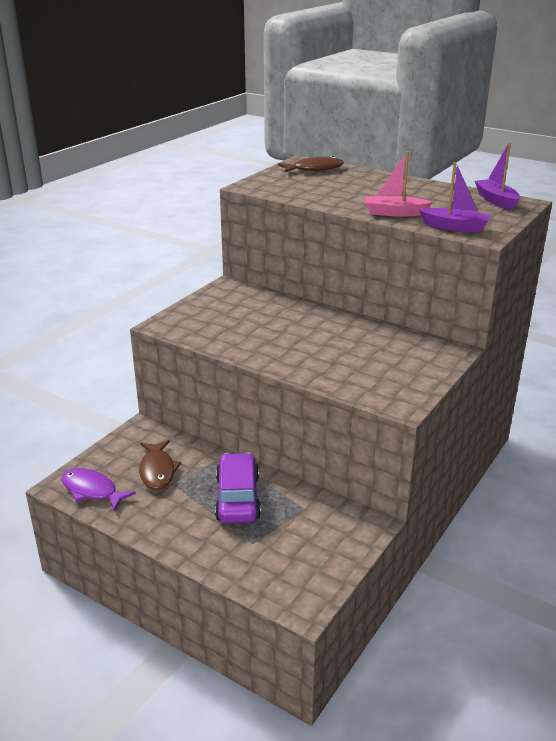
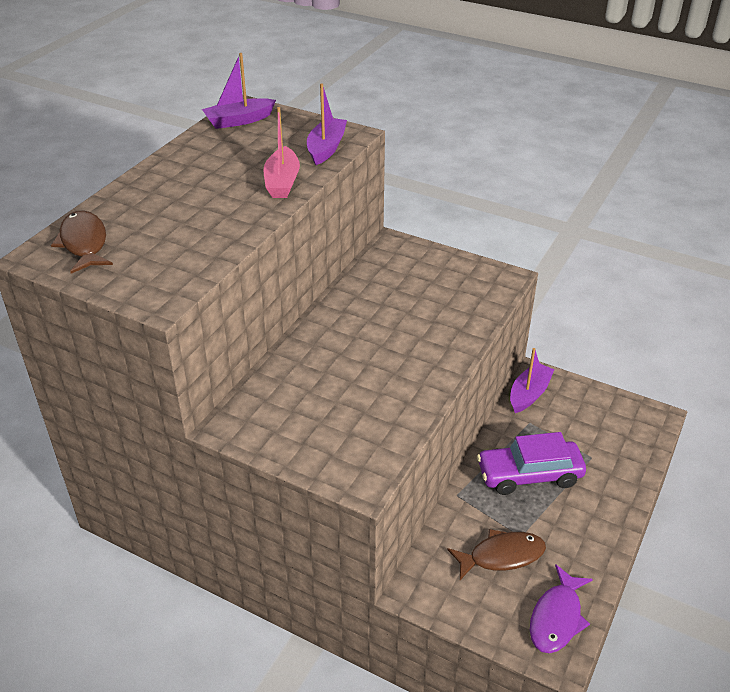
camera: 95 degrees left, 10 degrees up
none -> purple boat [510,348,554,413]

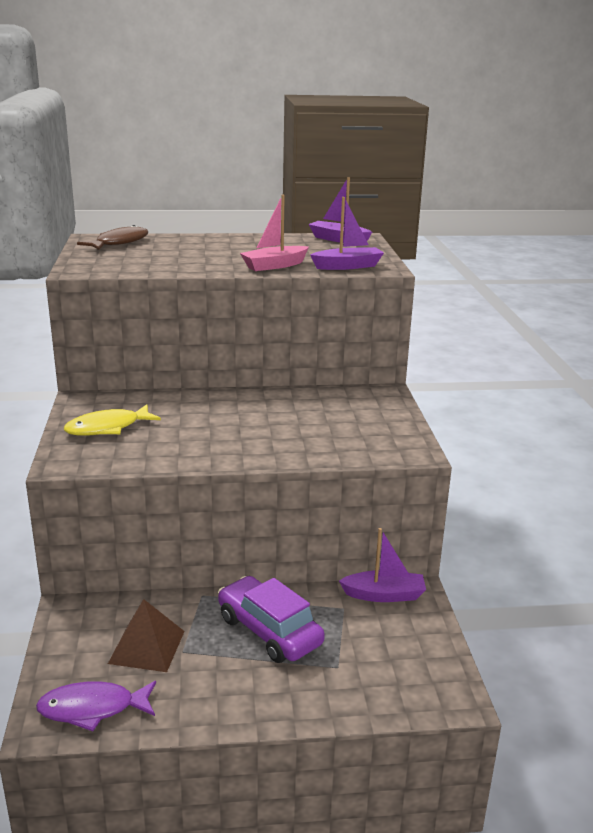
camera: 55 degrees right, 15 degrees down
brown fish [447,529,546,580] -> brown pyramid [108,599,185,672]
none -> yellow fish [64,405,161,436]

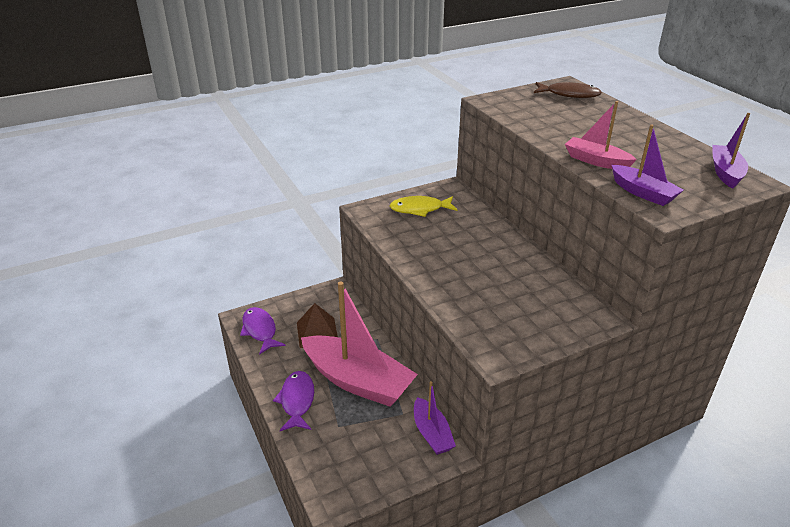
camera: 70 degrees right, 10 degrees up
yellow fish [64,405,161,436] -> yellow fish turned 45 degrees counterclockwise [390,196,458,217]
purple car [218,576,325,663] -> pink boat [301,281,418,407]
none -> purple fish [273,371,314,431]

